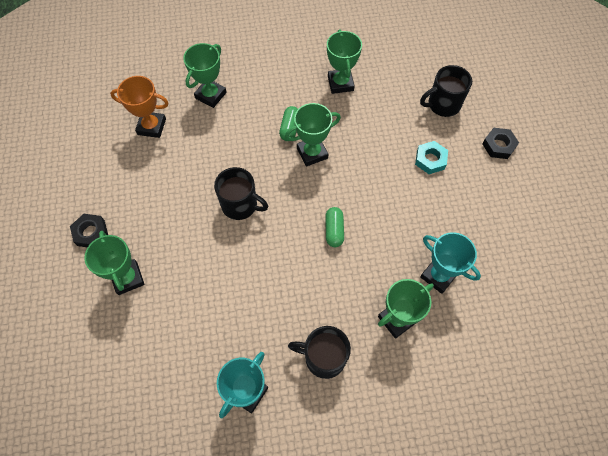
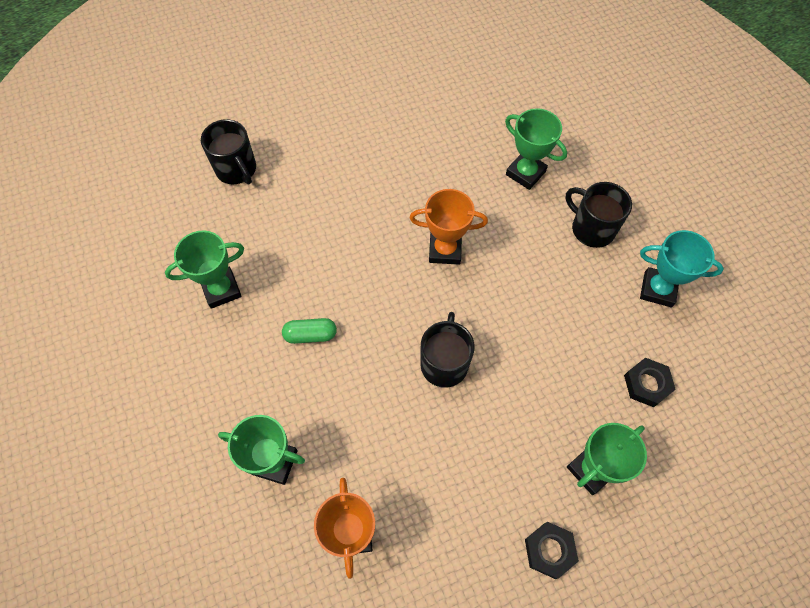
camera: 105 degrees left, 0 degrees up
green trophy [285,103,341,167] -> none
black mug [288,326,351,379] -> black mug turned 135 degrees clockwise [566,182,632,248]
green capsule [325,207,344,247] -> orange trophy [409,189,488,265]
turquoise nut [415,141,448,174] -> none
turquoise trophy [420,232,481,294] -> none
black nut [482,128,519,159] -> black nut moved to [624,358,676,407]

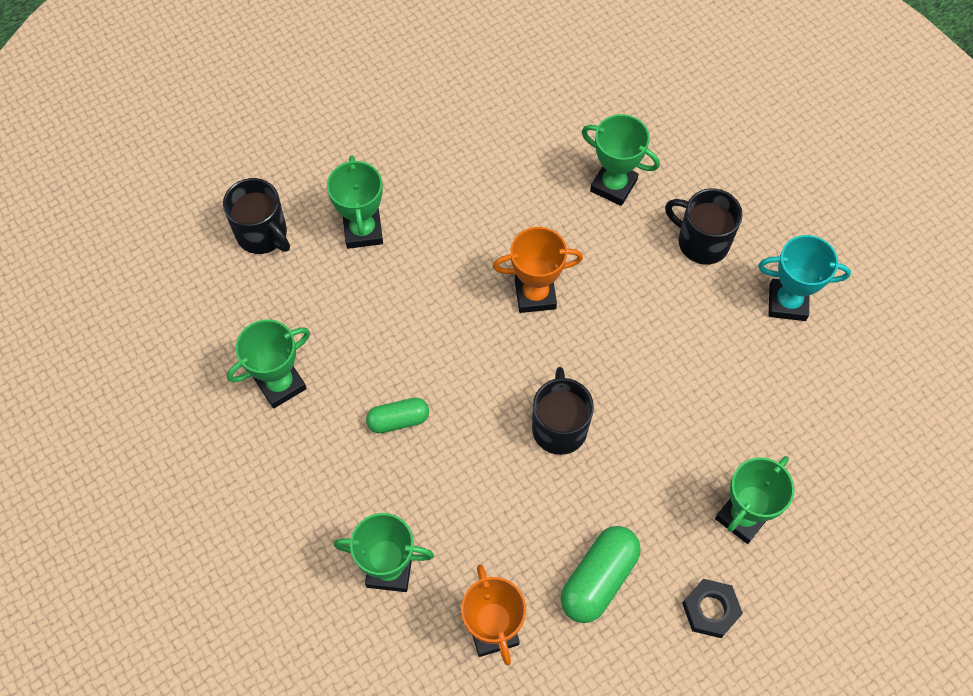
camera: 10 degrees left, 0 degrees up
black nut [624,358,676,407] -> none
none -> green trophy [327,156,383,249]
none -> green capsule [560,526,641,623]

